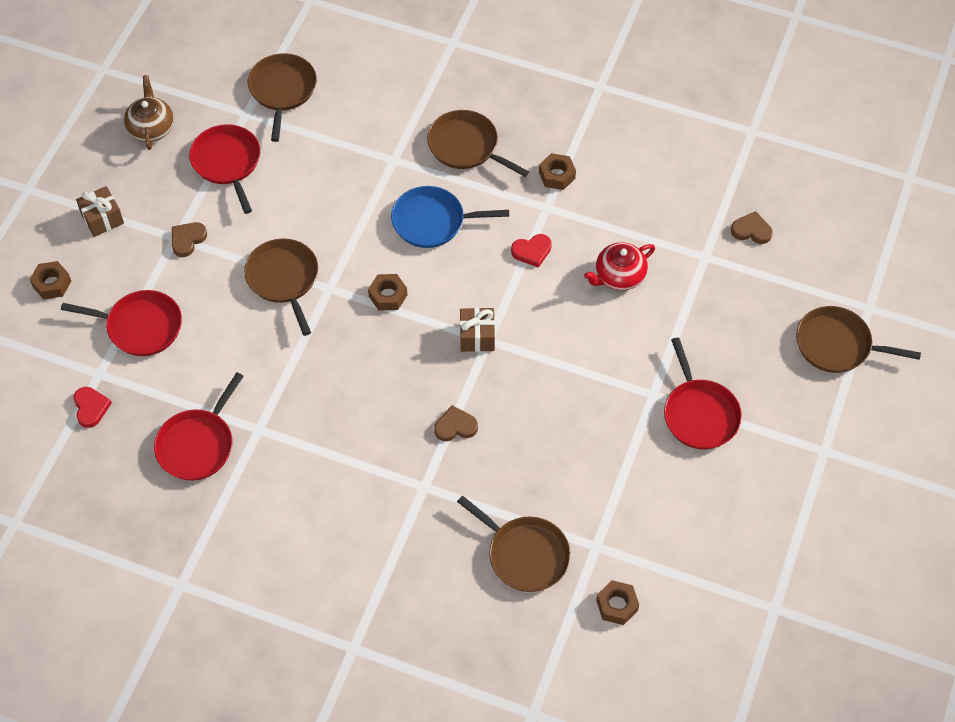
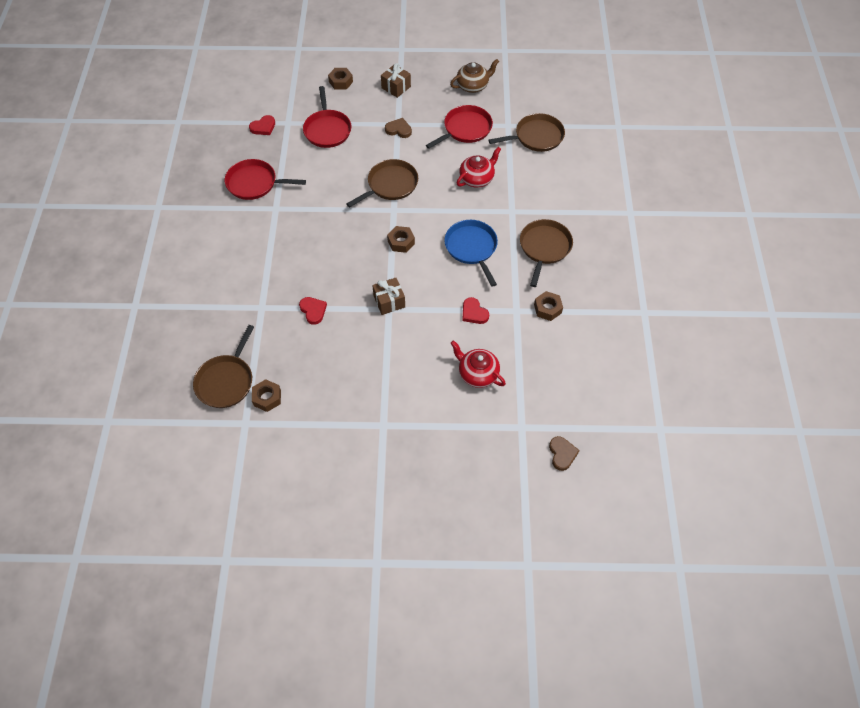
camera: 70 degrees right, 0 degrees up
brown heart [434,405,478,441] -> red heart [299,297,327,325]
brown nut [596,580,639,625] -> brown nut moved to [252,379,281,412]
red pan [664,337,742,449] -> none
brown pan [796,306,921,373] -> none
none -> red teapot [457,146,501,188]

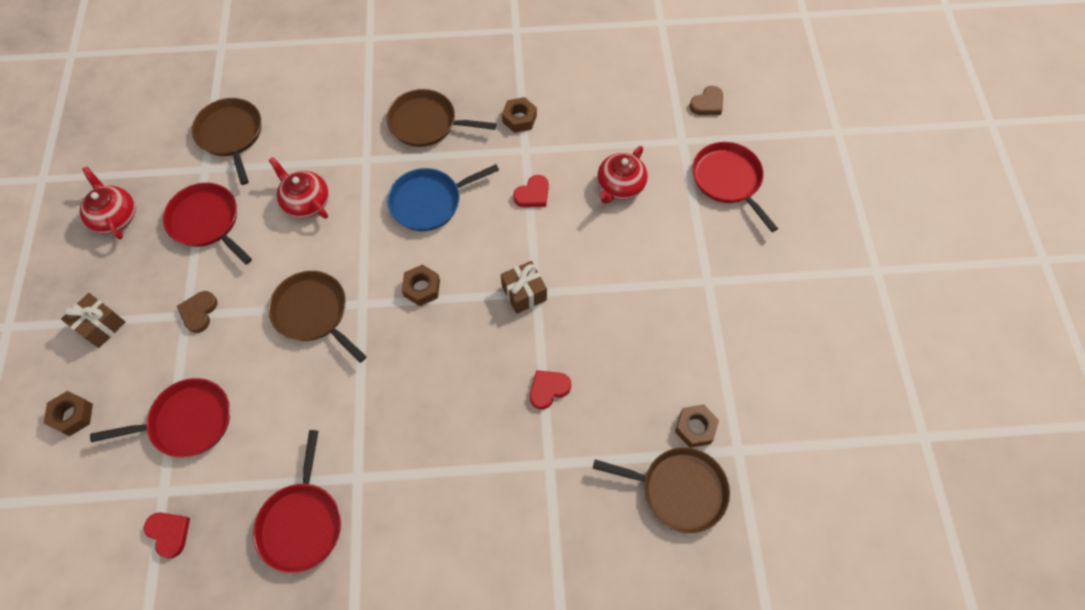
camera: 95 degrees left, 5 degrees up
brown teapot [450,59,499,93] -> red teapot [80,167,135,239]
brown heart [549,436,580,471] -> brown heart turned 150 degrees clockwise [689,86,723,115]
none -> red pan [692,142,778,232]

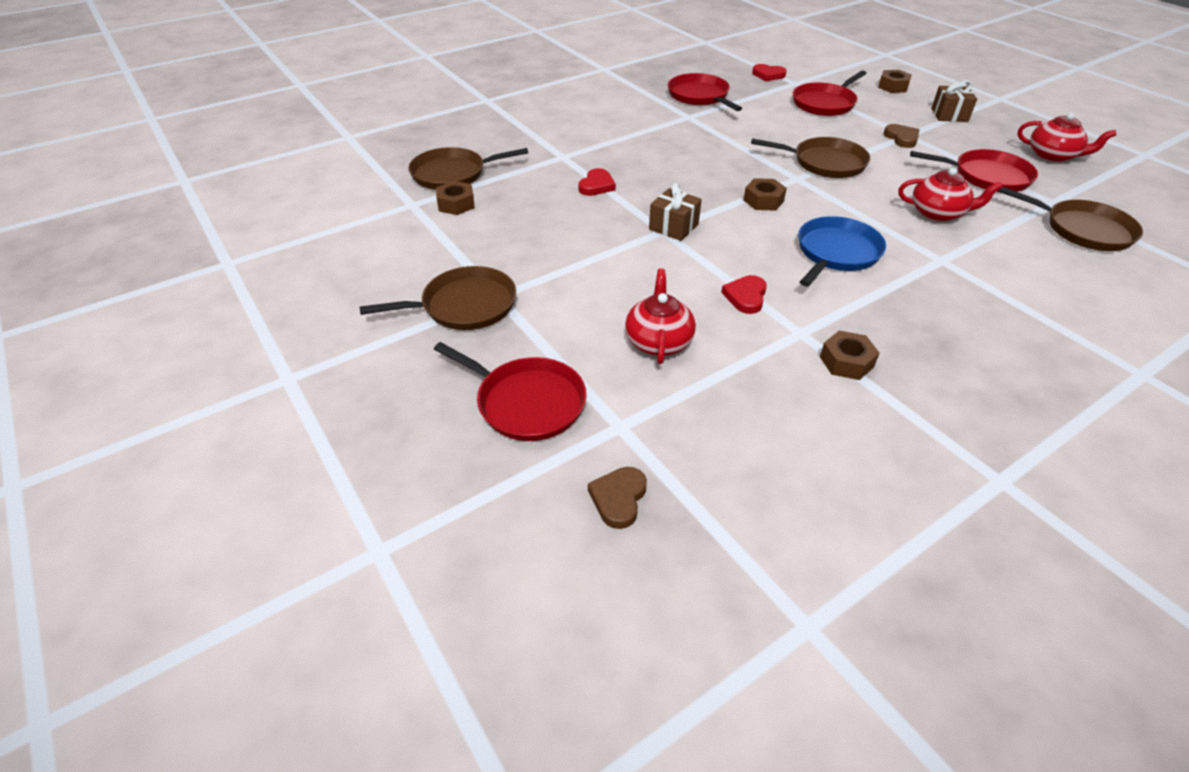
camera: 150 degrees right, 20 degrees down
brown pan [386,89,496,147] -> brown pan moved to [359,266,516,330]

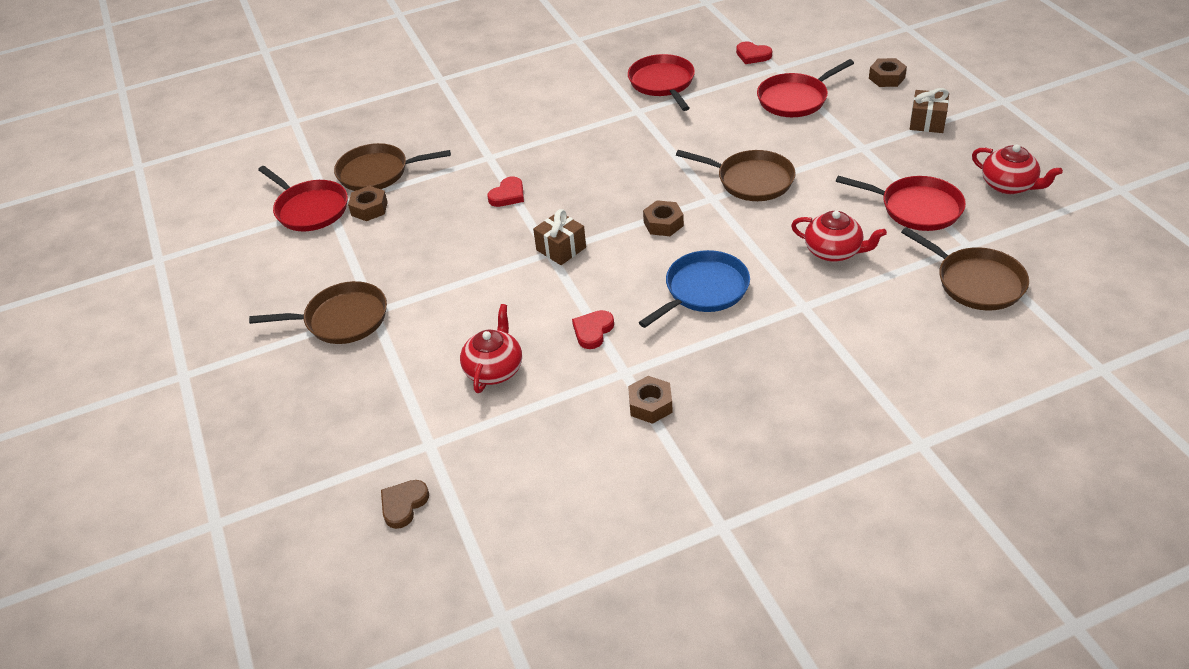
camera: 15 degrees right, 0 degrees up
red pan [434,342,587,441] -> red pan moved to [258,166,348,231]
brown heart [884,124,919,148] -> none

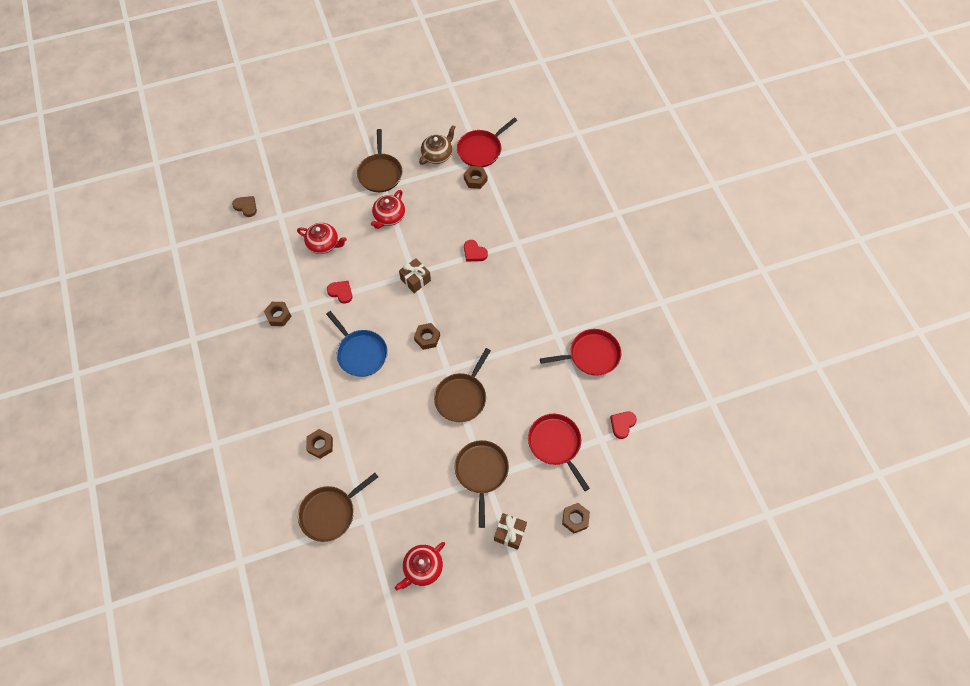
camera: 90 degrees right, 20 degrees up
brown pan [334,143,451,191] -> brown pan moved to [455,440,509,528]
red teapot [791,211,887,262] -> red teapot moved to [371,190,405,229]
red pan [836,176,966,231] -> none
none -> brown nut [306,429,333,459]
none -> brown teapot [419,125,455,165]

